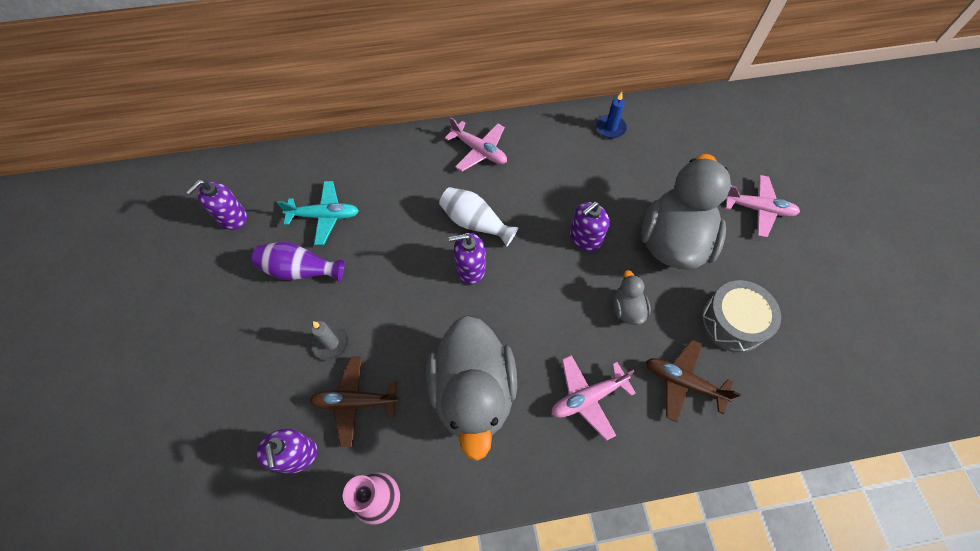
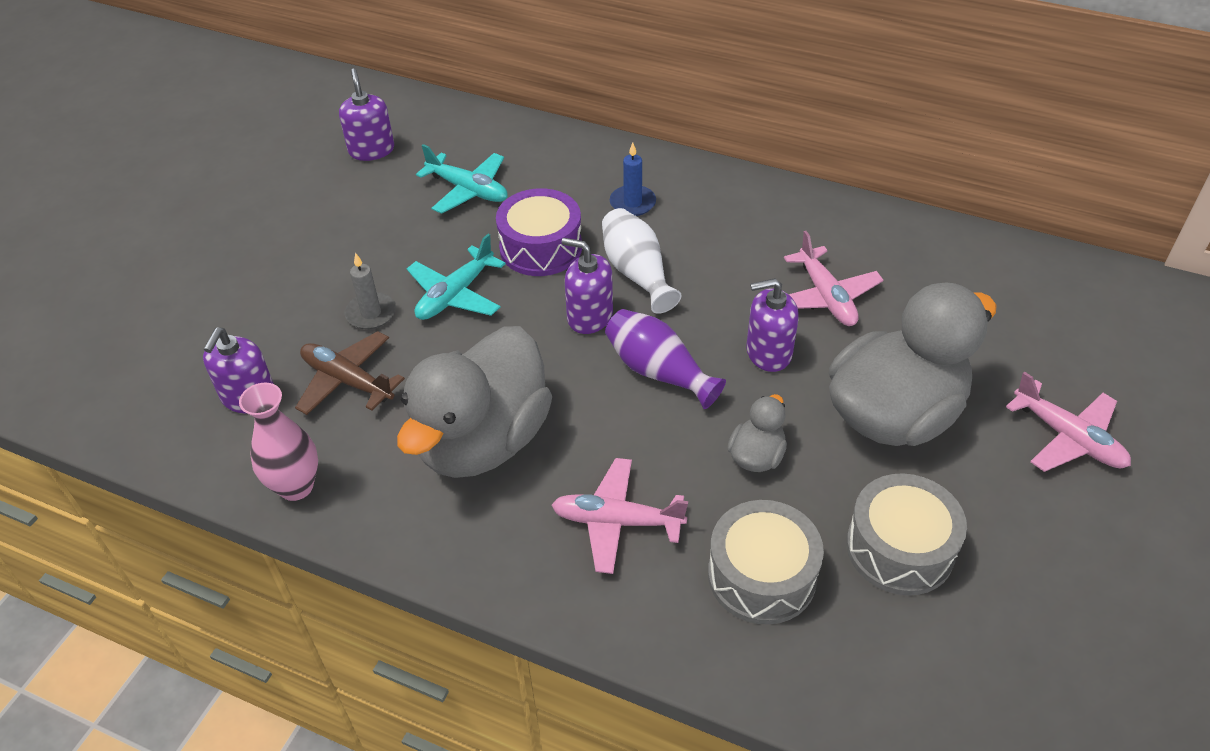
camera: 35 degrees right, 15 degrees down
purple soap dispenser [186,180,247,230] -> purple soap dispenser turned 90 degrees clockwise [339,69,394,161]
purple vase [252,242,345,282] -> purple vase moved to [605,309,726,409]
pink plane [445,117,507,172] -> pink plane moved to [784,231,883,326]
blue candle [596,92,627,138] -> blue candle moved to [610,142,656,216]
brown plane [646,340,741,422] -> grey drum [708,500,824,625]
none -> turquoise plane [407,234,506,320]
none -> purple drum [496,188,582,276]

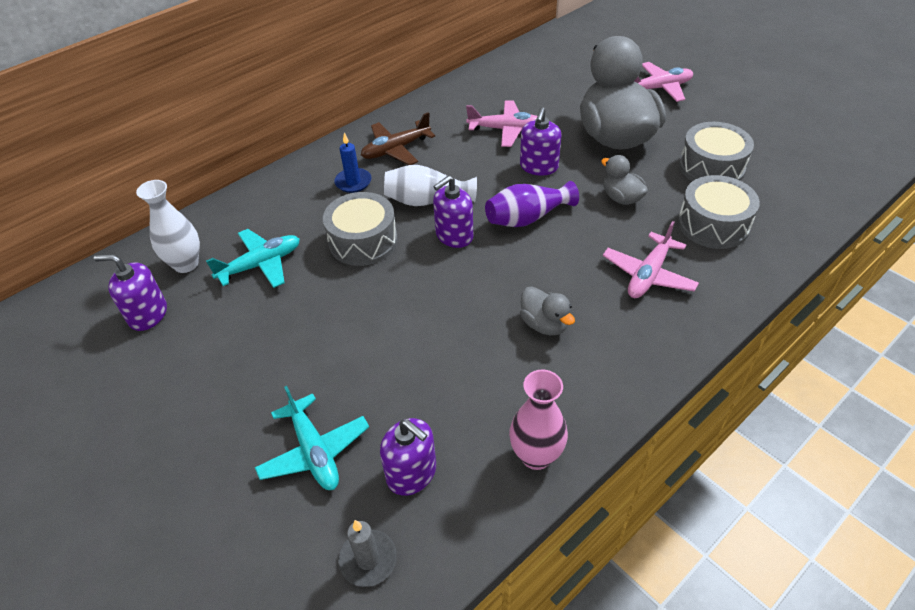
camera: 65 degrees left, 0 degrees up
brown plane [295,331,405,415] -> brown plane moved to [361,112,435,165]
grey candle [345,253,396,329] -> grey candle moved to [338,520,397,587]
grey duck [397,326,552,478] -> grey duck [520,287,575,335], size x0.44
turquoise plane [407,234,506,320] -> turquoise plane moved to [255,386,369,490]
purple drum [496,188,582,276] -> grey drum [323,192,398,266]
none -> white vase [136,180,200,273]

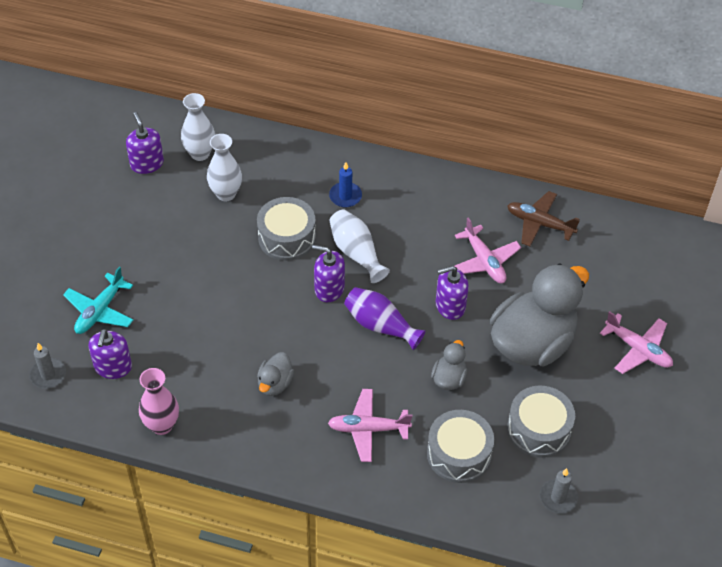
camera: 55 degrees right, 5 degrees up
turquoise plane [206,229,300,288] -> white vase [207,134,242,201]
brown plane [361,112,435,165] -> brown plane moved to [507,191,580,246]
none -> grey candle [540,468,578,513]

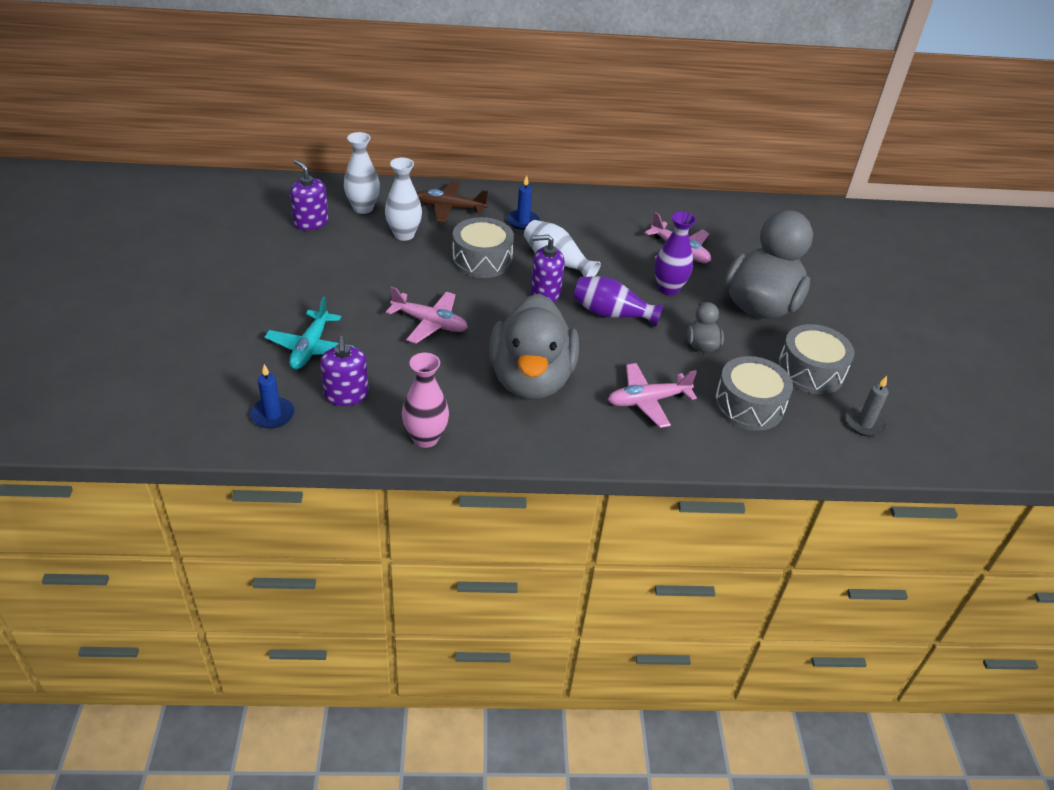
camera: 20 degrees left, 10 degrees down
grey candle [29,343,66,389] -> blue candle [250,364,295,429]
grey duck [257,352,294,396] -> grey duck [489,293,579,400], size x2.30
purple soap dispenser [436,266,469,320] -> purple vase [654,211,696,295]
brown plane [507,191,580,246] -> brown plane moved to [417,181,488,223]
pink plane [600,311,673,374] -> pink plane moved to [386,286,468,344]

